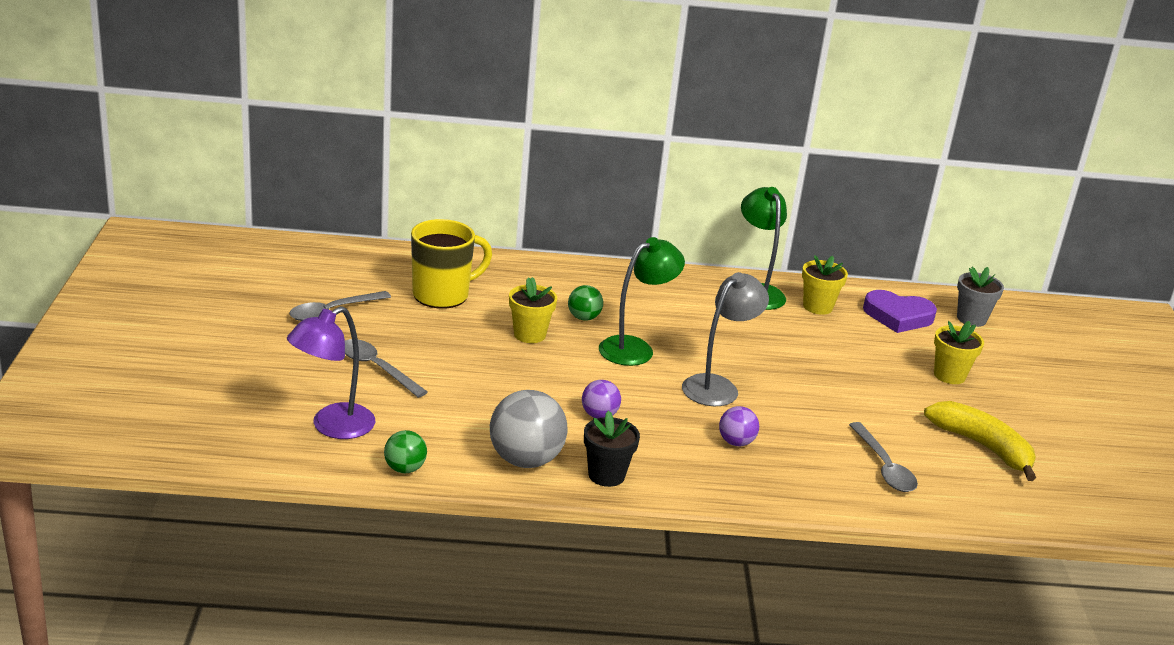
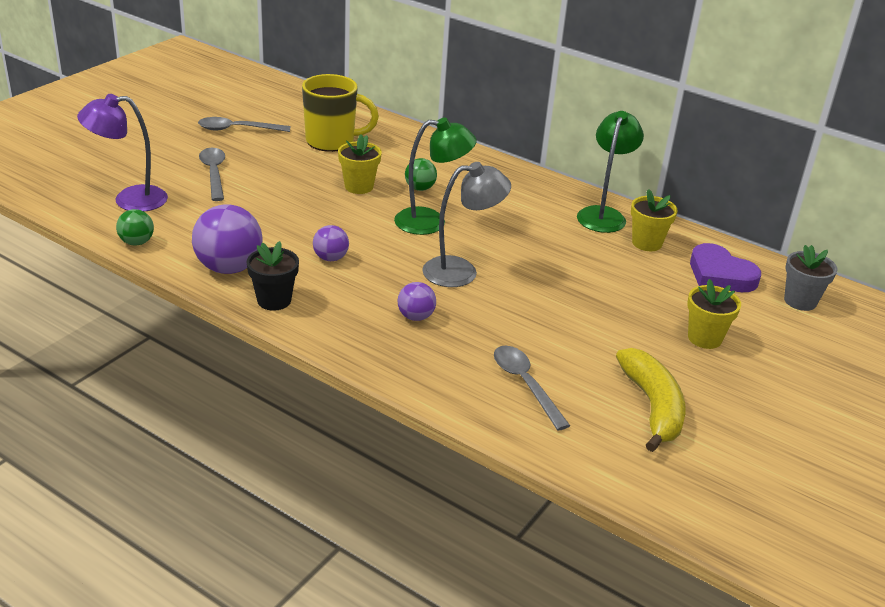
camera: 35 degrees right, 5 degrees up
grey ball [490,390,568,468] -> purple ball [192,204,262,274]
grey spoon [849,422,918,492] -> grey spoon turned 135 degrees clockwise [494,346,570,430]

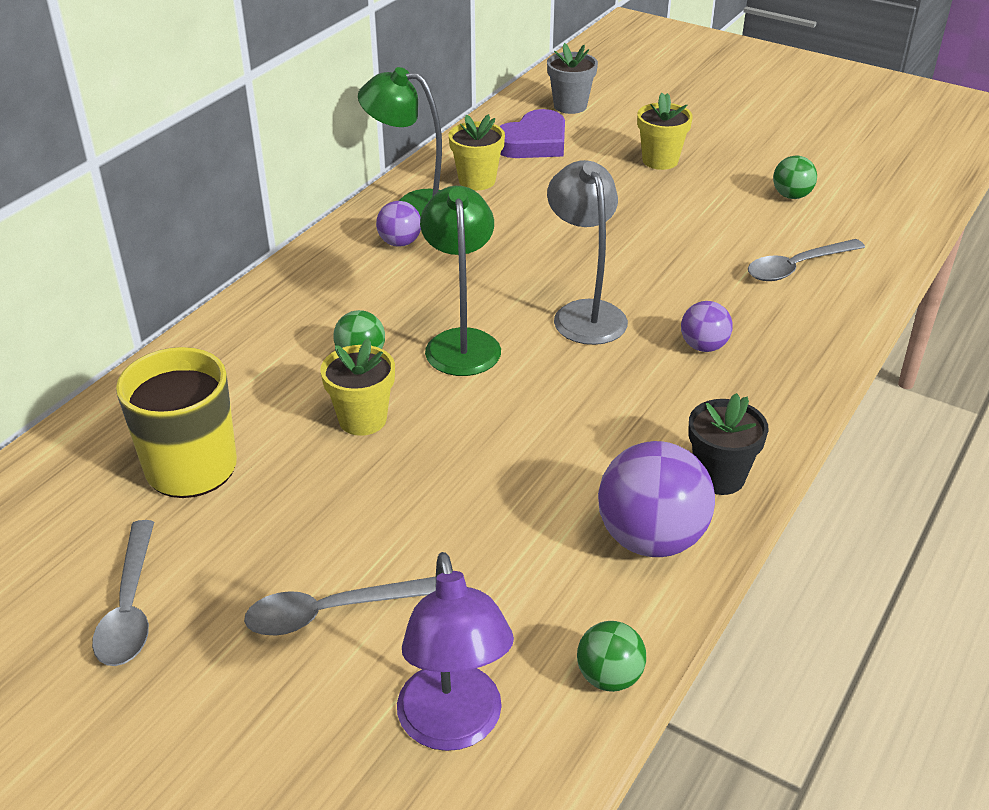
camera: 90 degrees left, 5 degrees up
purple ball [313,225,349,261] -> purple ball moved to [376,201,421,247]
yellow banana [616,348,685,452] -> green ball [773,156,817,199]

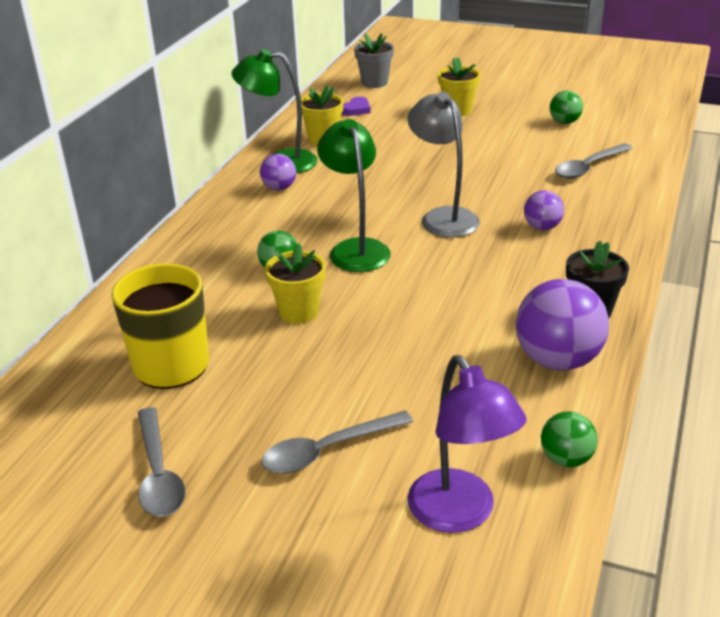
camera: 10 degrees left, 5 degrees down
purple heart [499,109,565,158] -> purple heart [342,97,371,116], size x0.52

